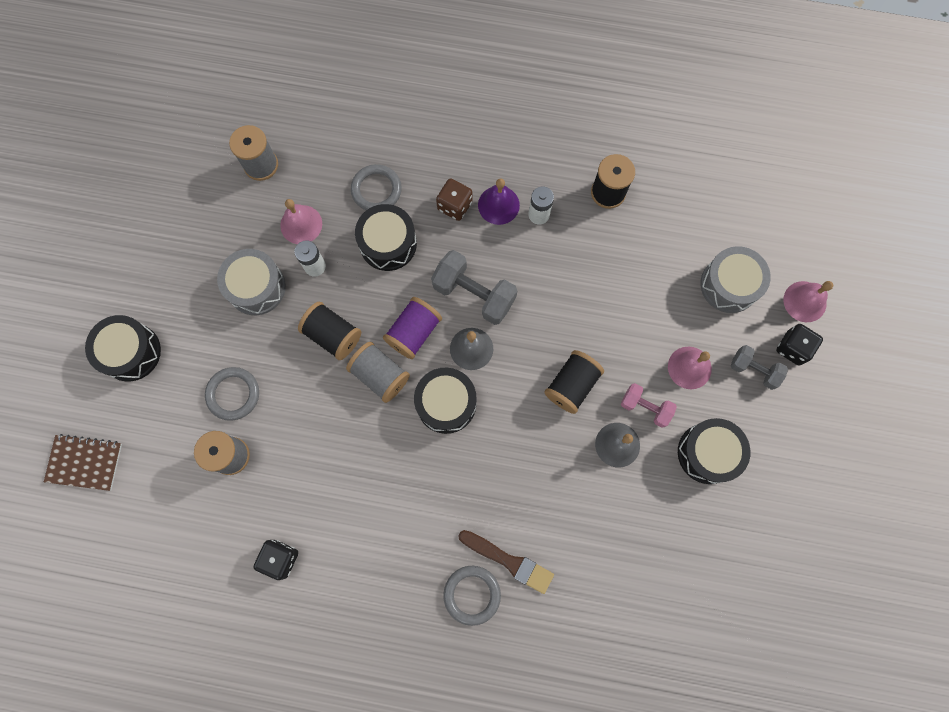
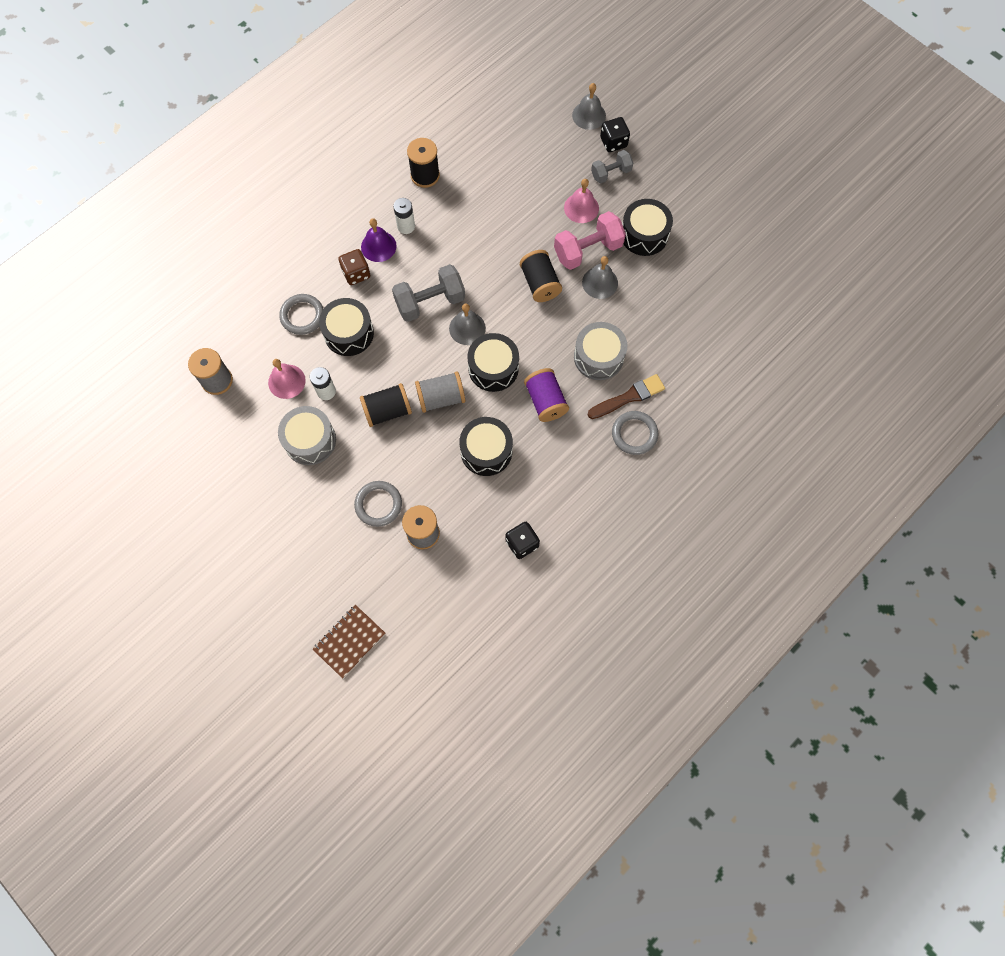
camera: 55 degrees left, 5 degrees down
black drum [85,315,161,381] -> black drum moved to [459,417,513,476]
purple spool [383,297,442,359] -> purple spool moved to [524,368,569,422]
pink dumbbell [621,383,677,428] -> pink dumbbell [554,211,626,270], size x1.65
grey drum [701,246,771,313] -> grey drum moved to [574,322,627,380]
pink bell [783,281,833,322] -> grey bell [572,83,606,130]

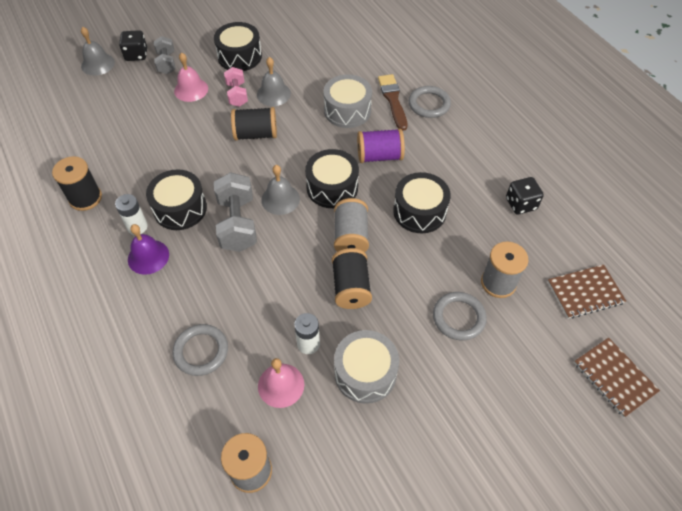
camera: 75 degrees left, 15 degrees down
black drum [319,298,374,356] -> black drum moved to [146,169,207,230]
brown dice [339,249,370,285] -> none
pink dumbbell [554,211,626,270] -> pink dumbbell [224,67,248,107], size x0.61
none -> brown notebook [547,265,626,319]

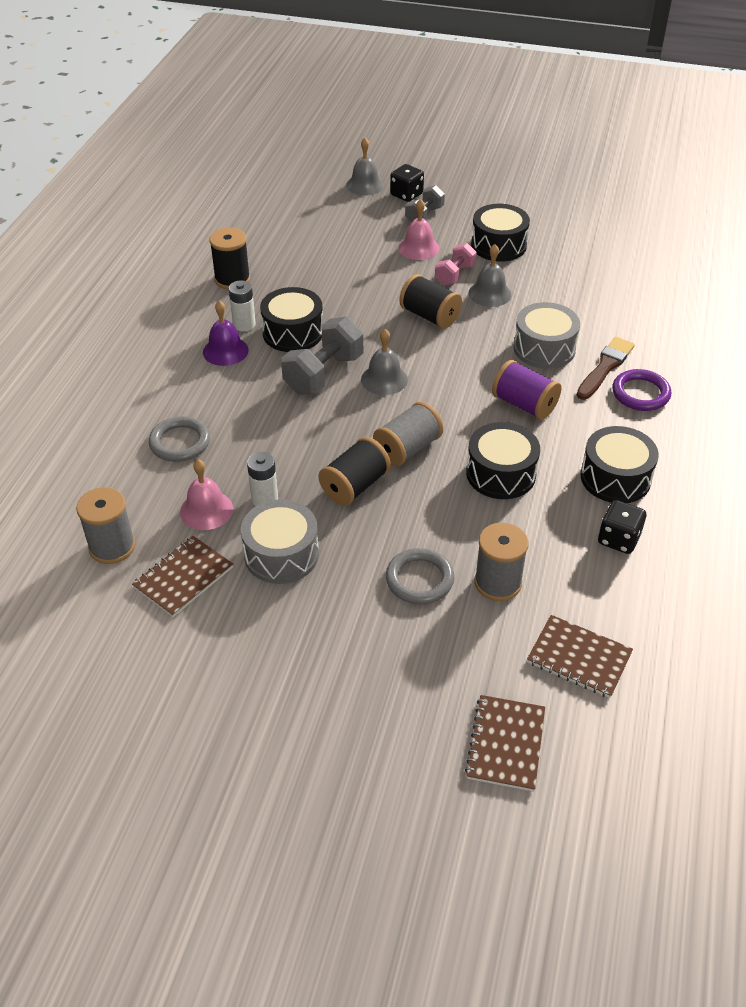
camera: 45 degrees right, 10 degrees down
black drum [305,149,359,208] -> black drum moved to [581,426,659,503]
grey ring [409,86,451,118] -> purple ring [612,369,671,411]
none -> brown notebook [132,536,233,617]

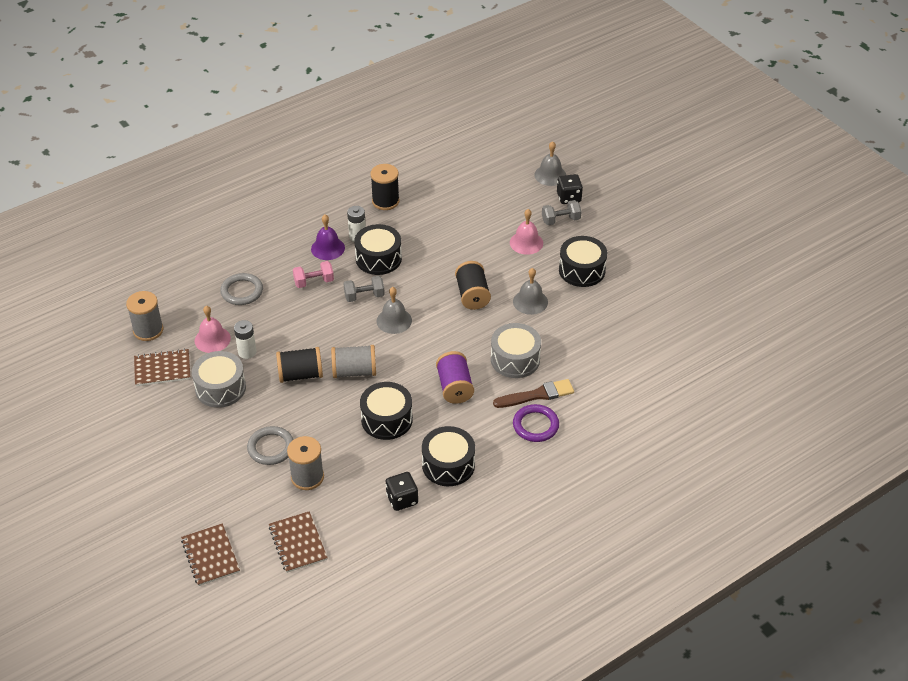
camera: 40 degrees right, 0 degrees up
grey dumbbell [281,317,363,395] -> grey dumbbell [343,276,385,302], size x0.61
pink dumbbell [435,243,477,286] -> pink dumbbell moved to [293,261,334,288]
brown notebook [465,695,545,792] -> brown notebook turned 75 degrees counterclockwise [181,523,240,586]

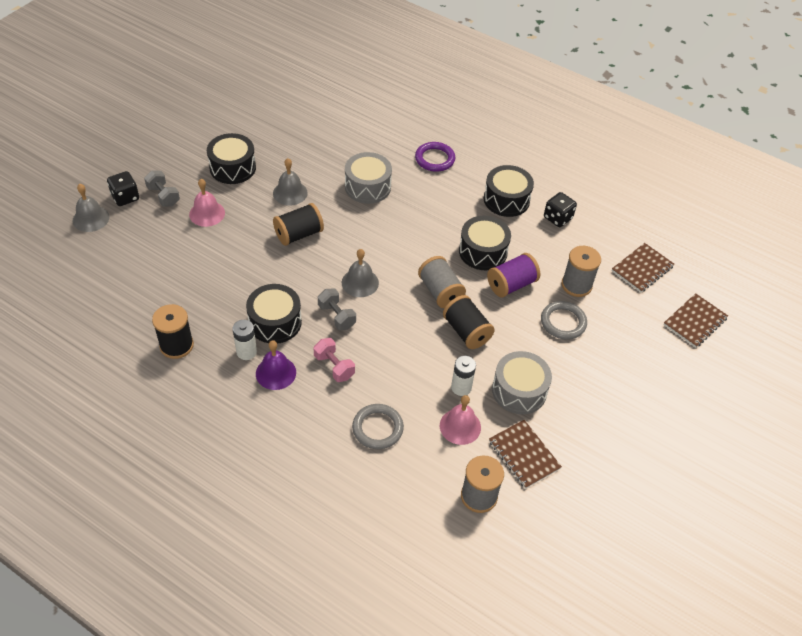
camera: 115 degrees left, 5 degrees up
purple spool [436,351,474,404] -> purple spool moved to [487,253,540,298]
brown brush [493,379,574,408] -> none

